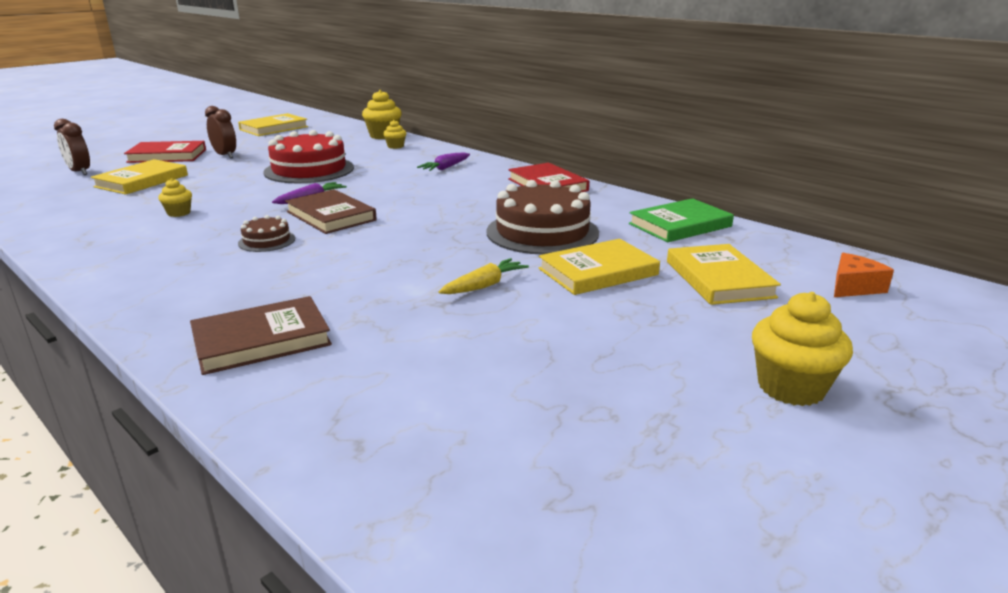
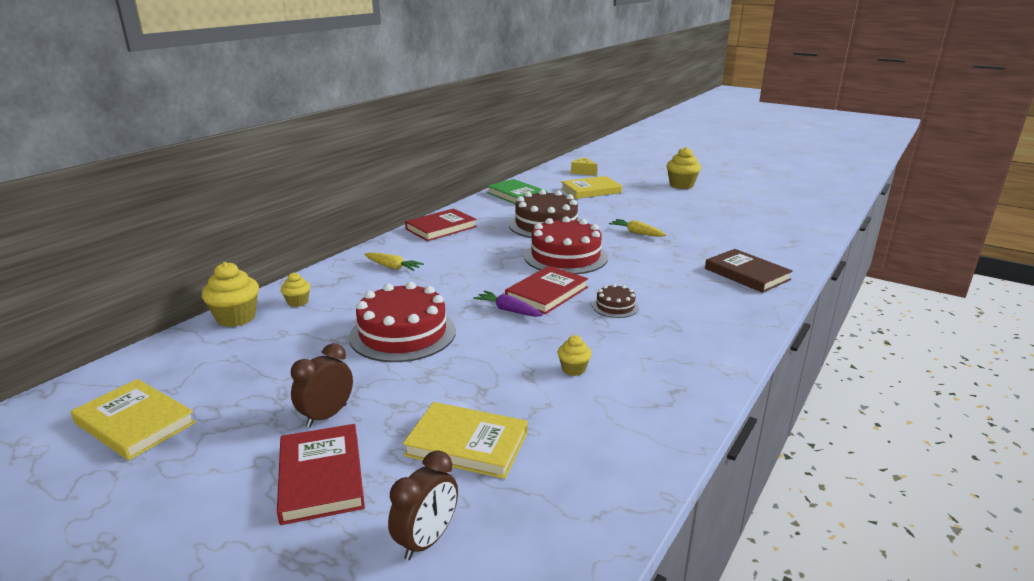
camera: 100 degrees left, 0 degrees up
brown book [285,189,377,234] -> red book [505,266,588,314]
purple carrot [417,153,470,171] -> yellow carrot [364,252,424,271]
yellow book [539,239,660,295] -> none
orange cheese [834,253,894,297] -> yellow cheese [571,158,597,176]
none -> red cake [524,216,608,274]

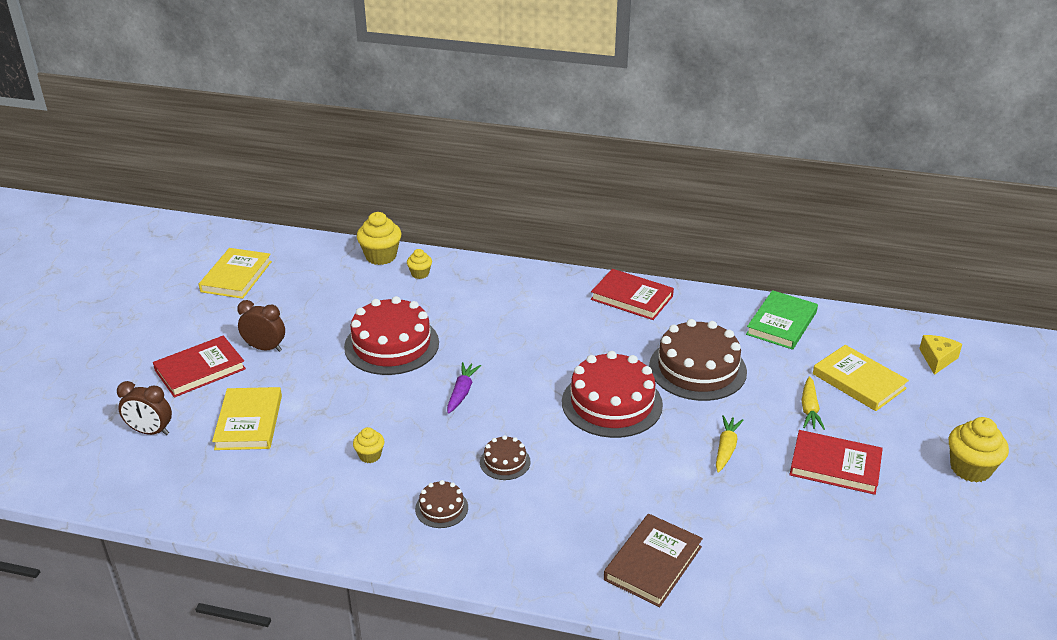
camera: 70 degrees right, 10 degrees up
yellow carrot [364,252,424,271] -> yellow carrot moved to [802,376,825,430]
red book [505,266,588,314] -> red book moved to [789,430,883,495]
none -> brown cake [415,480,468,528]

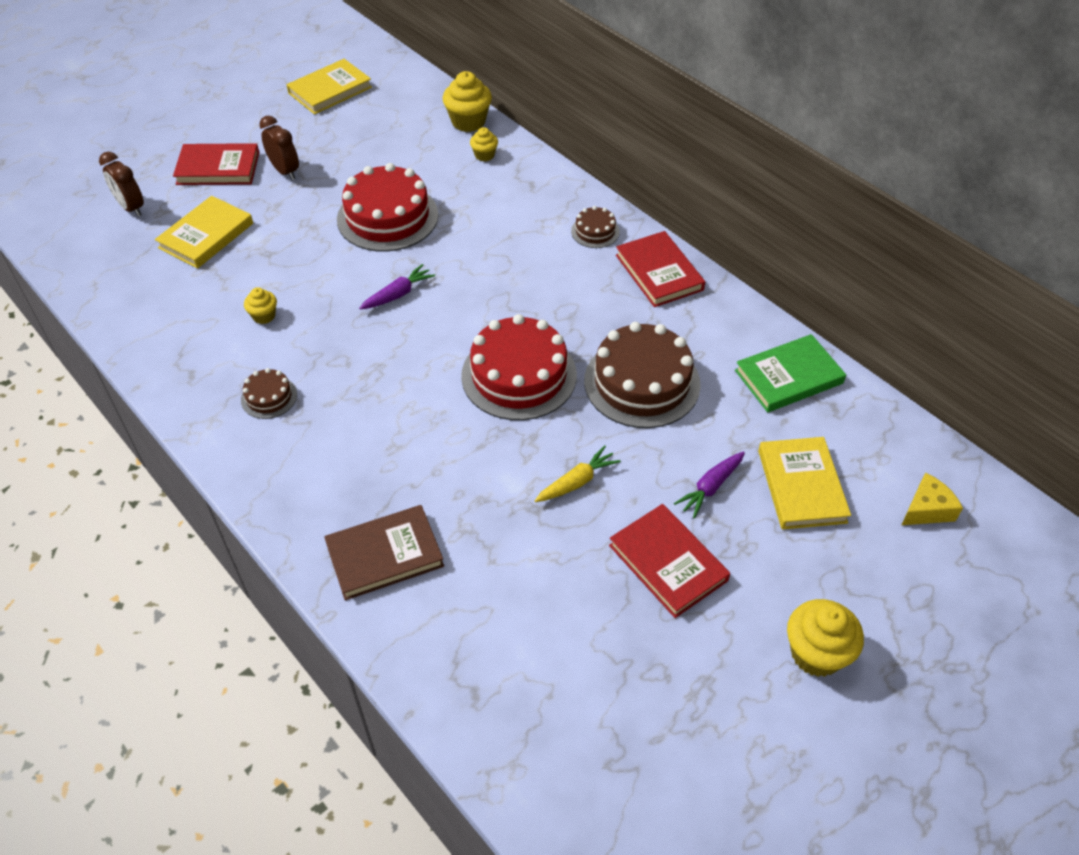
camera: 35 degrees right, 15 degrees up
brown cake [480,435,531,480] -> brown cake moved to [571,206,620,248]
yellow carrot [802,376,825,430] -> purple carrot [674,451,745,518]

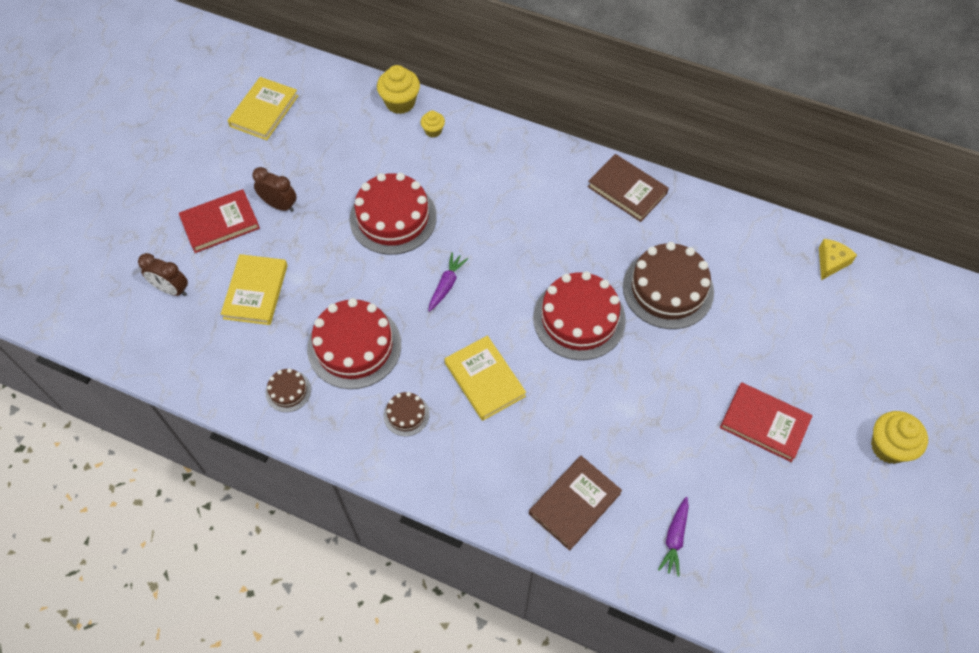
camera: 25 degrees left, 10 degrees up
yellow cupcake [244,287,277,324] -> red cake [307,298,401,389]
yellow carrot [535,445,621,502] -> none
brown cake [571,206,620,248] -> brown cake moved to [266,368,311,412]
red book [616,231,705,307] -> brown book [588,154,669,222]
purple carrot [674,451,745,518] -> purple carrot moved to [658,497,689,577]
green book [735,334,846,412] -> none
yellow book [758,437,851,530] -> yellow book moved to [445,335,526,421]
yellow cheese [902,473,963,525] -> yellow cheese moved to [819,239,857,280]

